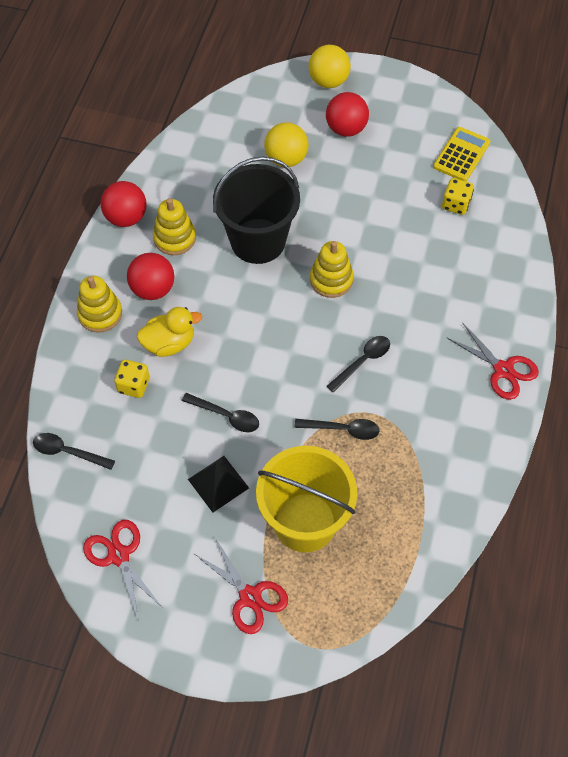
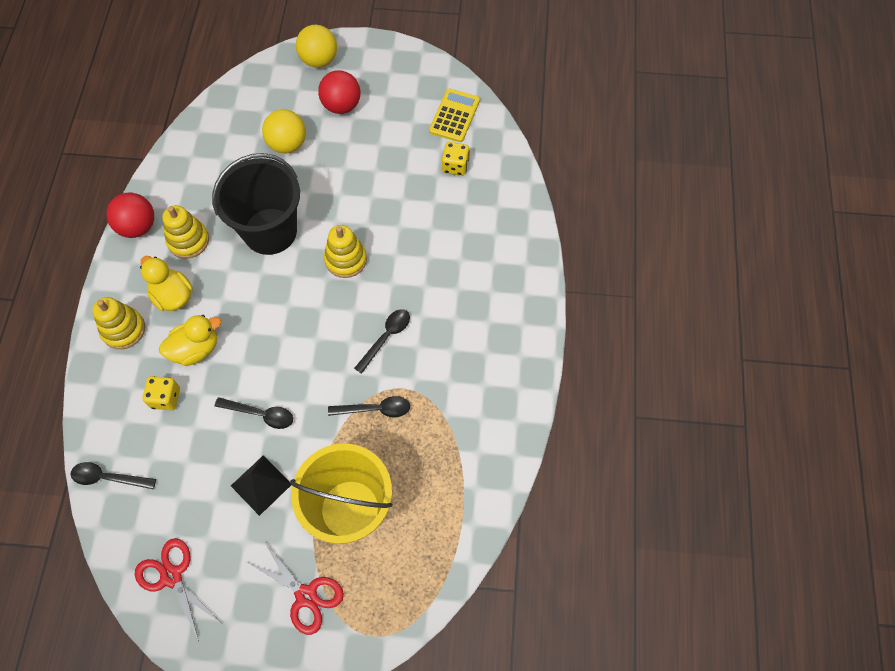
camera: 10 degrees left, 5 degrees up
red ball [127,253,174,300] -> yellow duck [140,256,193,311]
red scissors [447,322,539,400] -> none

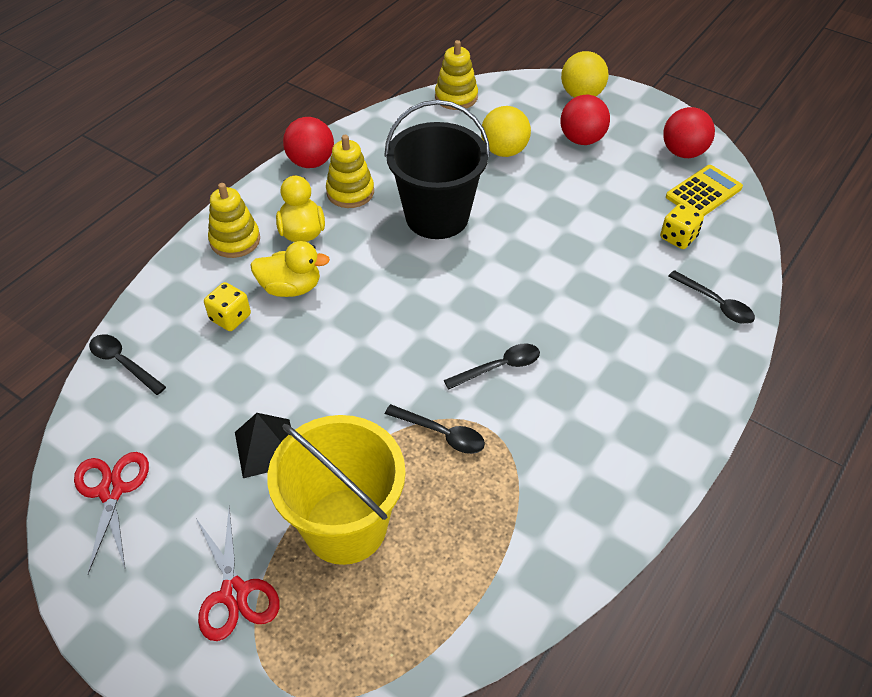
camera: 30 degrees right, 15 degrees down
black spoon [215,397,293,429] -> black spoon moved to [668,270,755,324]
yellow stacking toy [324,225,367,278] -> yellow stacking toy moved to [435,40,478,110]
none -> red ball [663,107,715,158]

